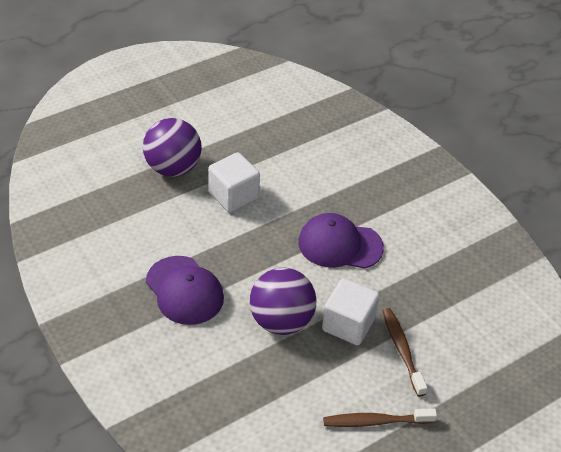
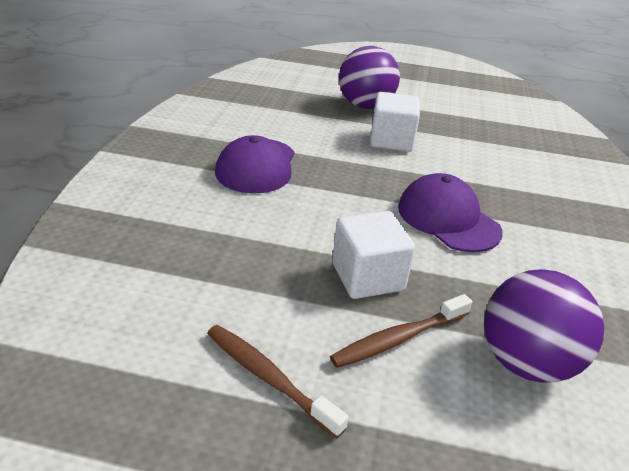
camera: 45 degrees right, 10 degrees down
purple ball [250,268,317,335] -> purple ball moved to [484,269,604,383]
brown toothbrush [383,308,427,397] -> brown toothbrush turned 150 degrees counterclockwise [330,294,472,368]

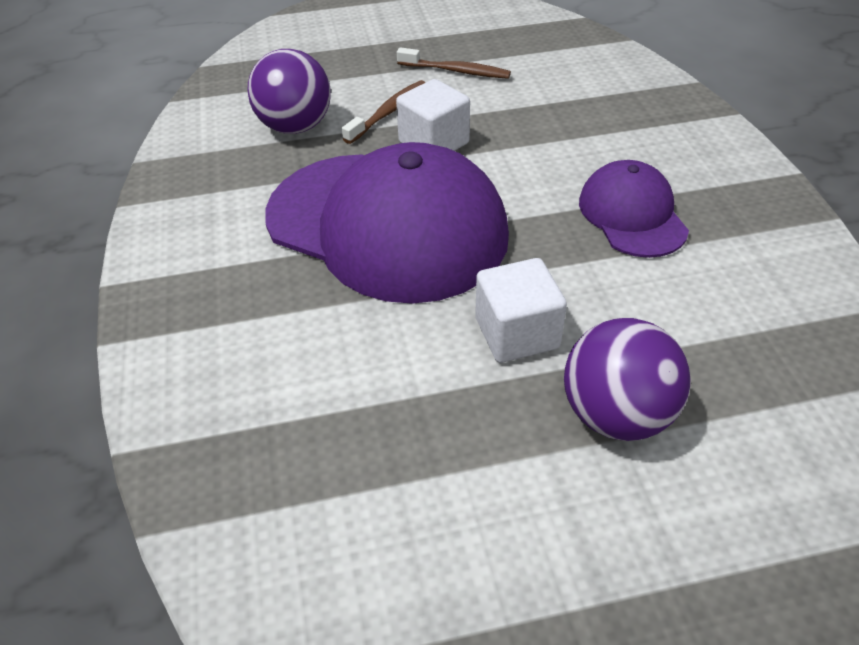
camera: 160 degrees right, 10 degrees up
purple cap [398,173,503,252] -> purple cap [265,142,509,304], size x1.97

